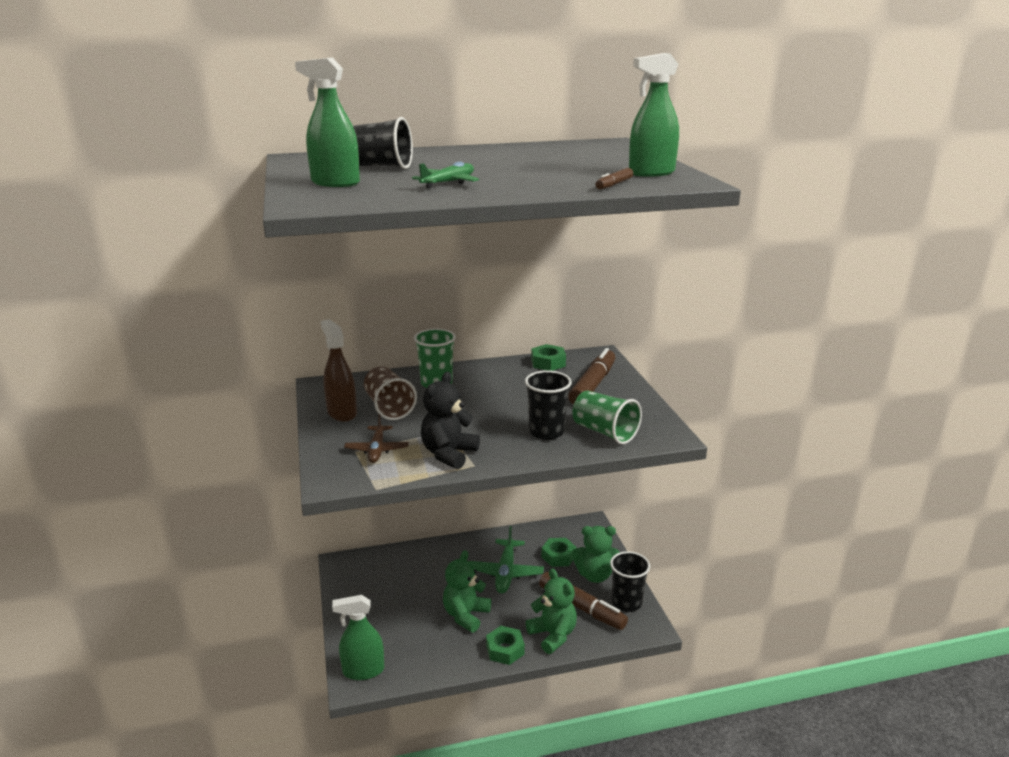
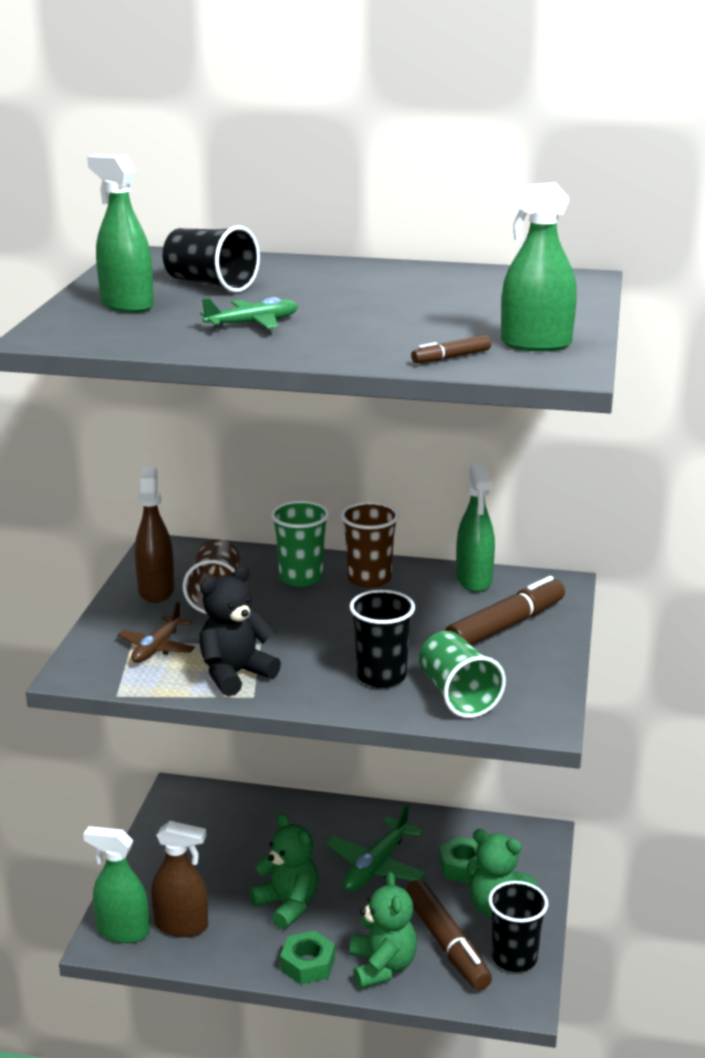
camera: 25 degrees right, 0 degrees up
green teddy bear [443,550,491,632] -> green teddy bear turned 90 degrees clockwise [249,814,319,930]
green nut [531,344,566,371] -> green spray bottle [456,463,495,592]
none -> brown spray bottle [151,821,208,937]
none -> brown cup [341,502,399,588]

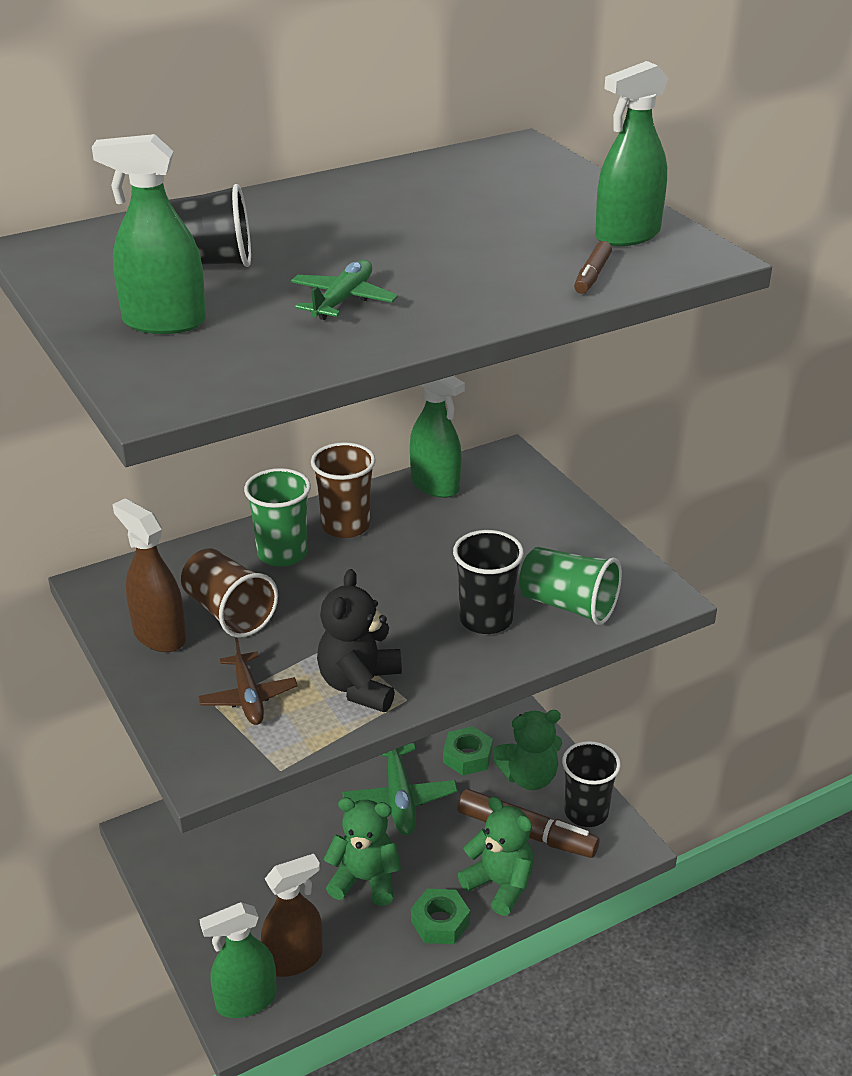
camera: 40 degrees left, 10 degrees up
brown marker [445,576,565,645] -> none

